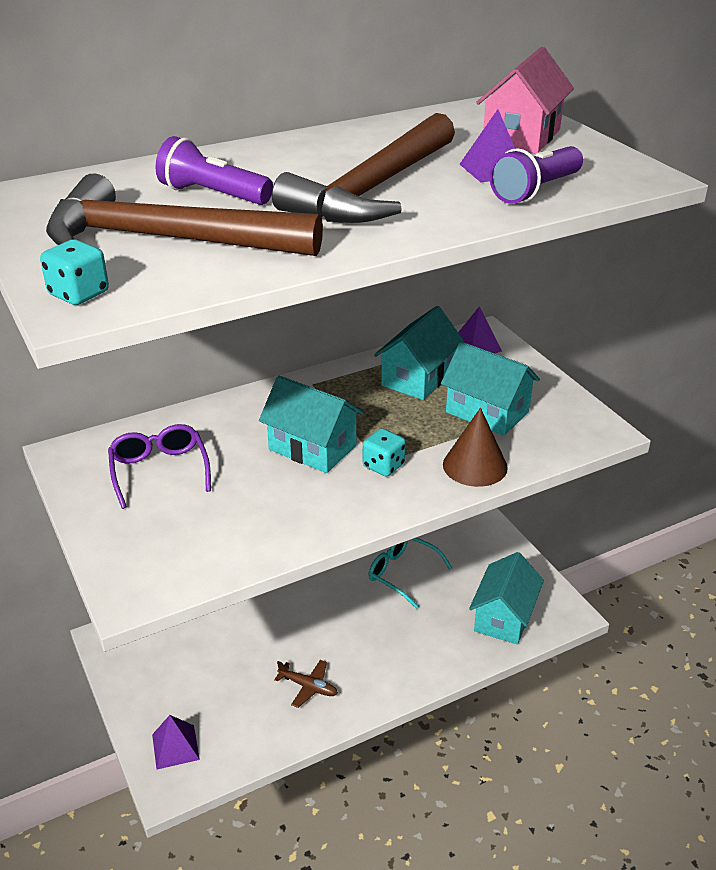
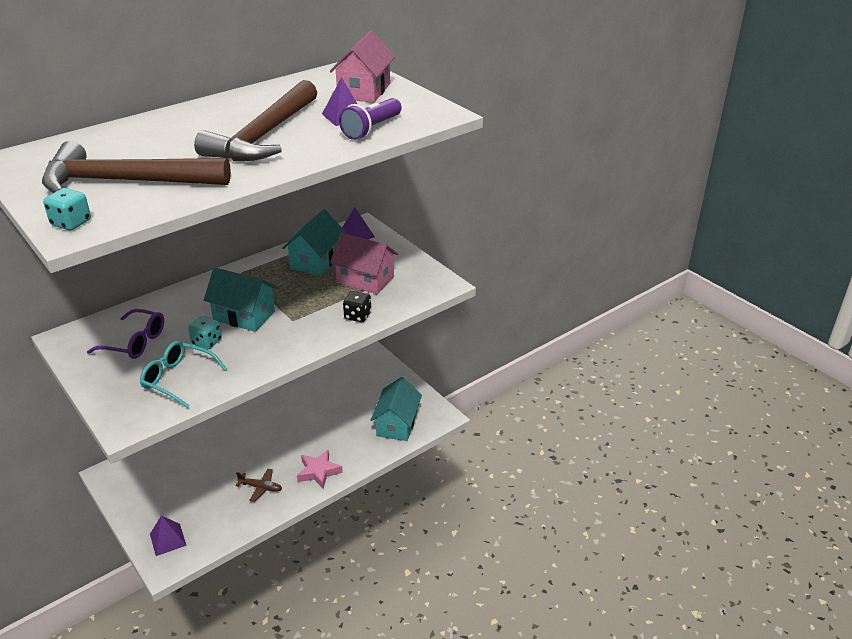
camera: 10 degrees left, 0 degrees up
purple glasses [108,424,211,509] -> purple glasses turned 135 degrees clockwise [87,309,164,359]
purple flashlight [156,136,273,205] -> none
turquoise dice [363,428,406,477] -> turquoise dice moved to [188,316,222,350]
turquoise glasses [369,538,453,609] -> turquoise glasses moved to [140,341,227,408]
turquoise house [441,342,540,436] -> pink house [330,233,398,294]
brown cone [443,408,508,487] -> black dice [343,291,371,322]
none -> pink star [297,450,343,489]

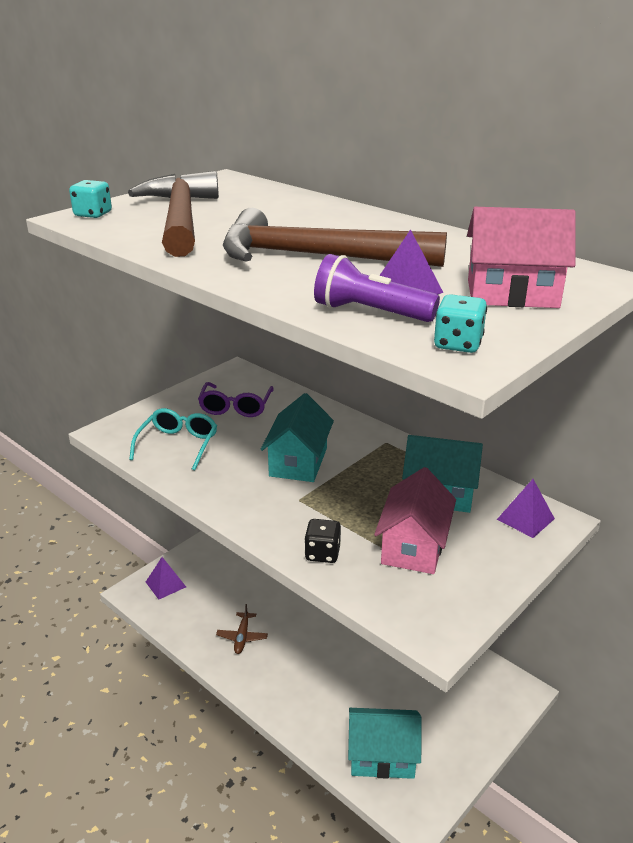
camera: 80 degrees right, 5 degrees down
turquoise dice [188,316,222,350] -> turquoise dice moved to [434,294,487,353]
pink star [297,450,343,489] -> none

